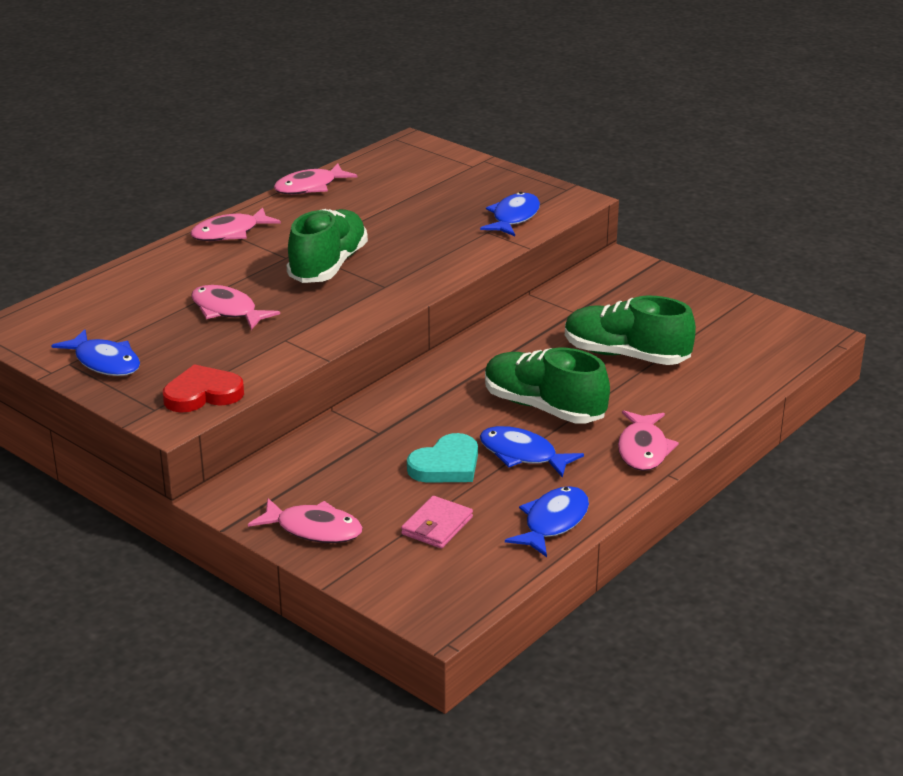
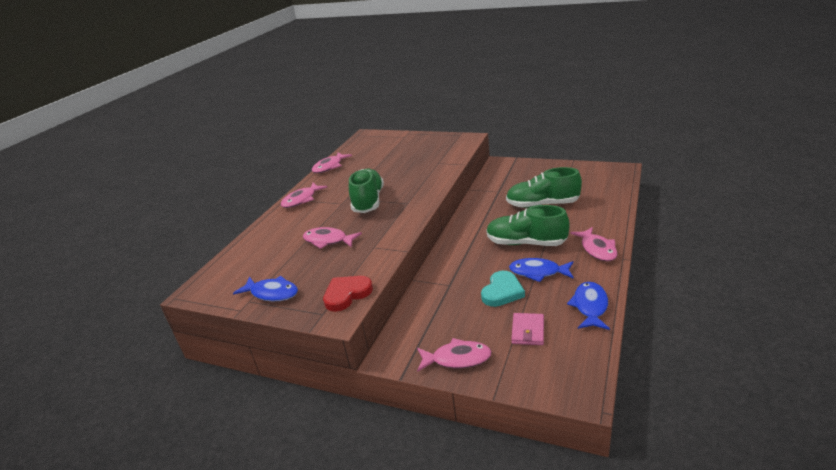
camera: 15 degrees left, 0 degrees up
blue fish [480,192,540,236] -> none

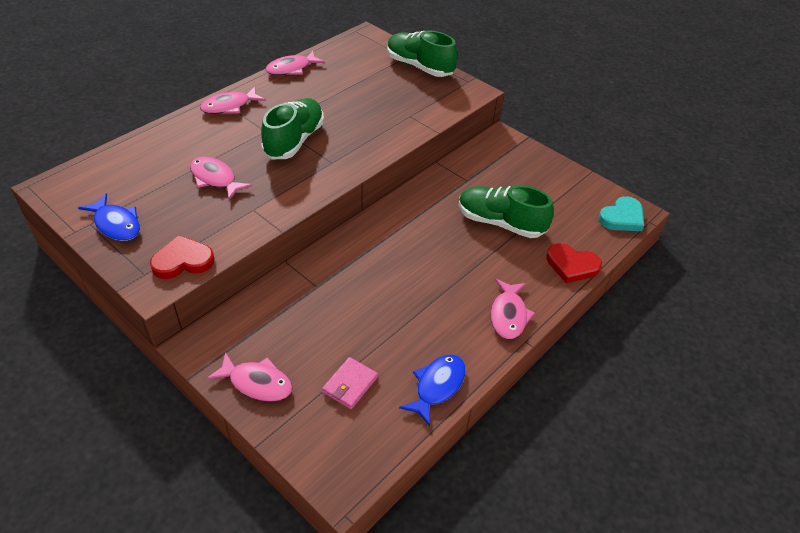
camera: 15 degrees right, 15 degrees up
turquoise heart [481,271,525,307] -> turquoise heart moved to [598,196,644,231]
green shoe [486,205,570,246] -> green shoe moved to [387,30,457,77]
blue fish [509,258,574,282] -> none
none -> red heart [546,243,602,283]

